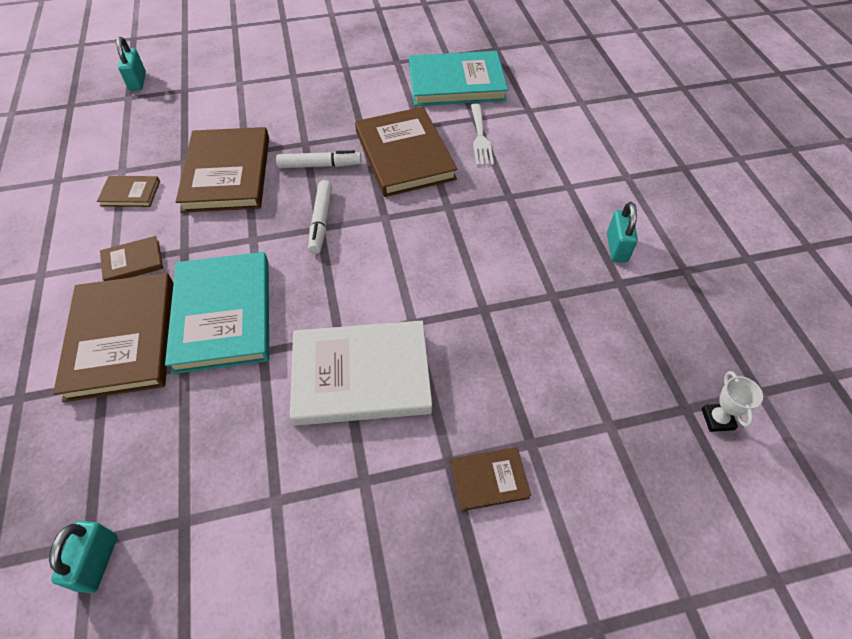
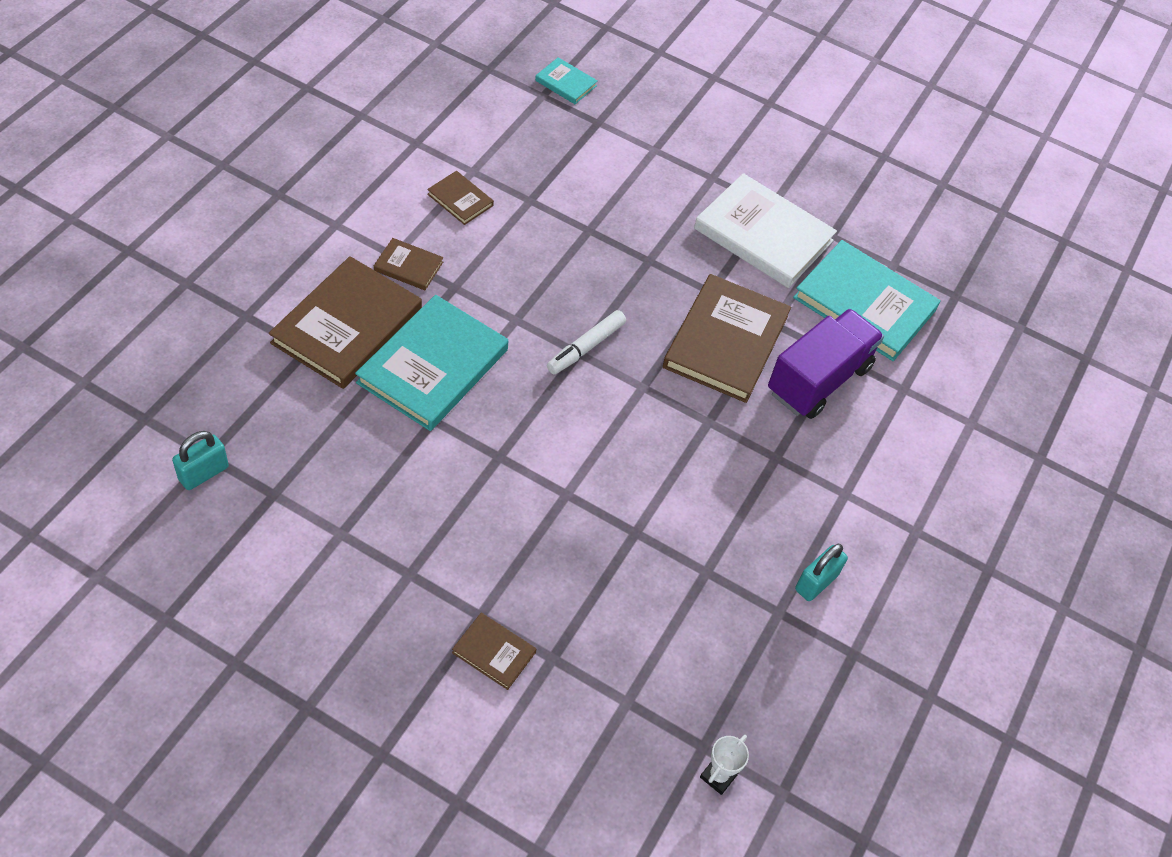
camera: 35 degrees right, 0 degrees up
turquoise padlock [116,37,146,91] -> turquoise book [535,57,597,104]
brown book [176,127,269,213] -> none
white marker [276,150,361,168] -> none
white book [290,321,432,426] -> white book moved to [694,173,837,288]
white fork [471,104,494,166] -> purple truck [768,309,884,419]

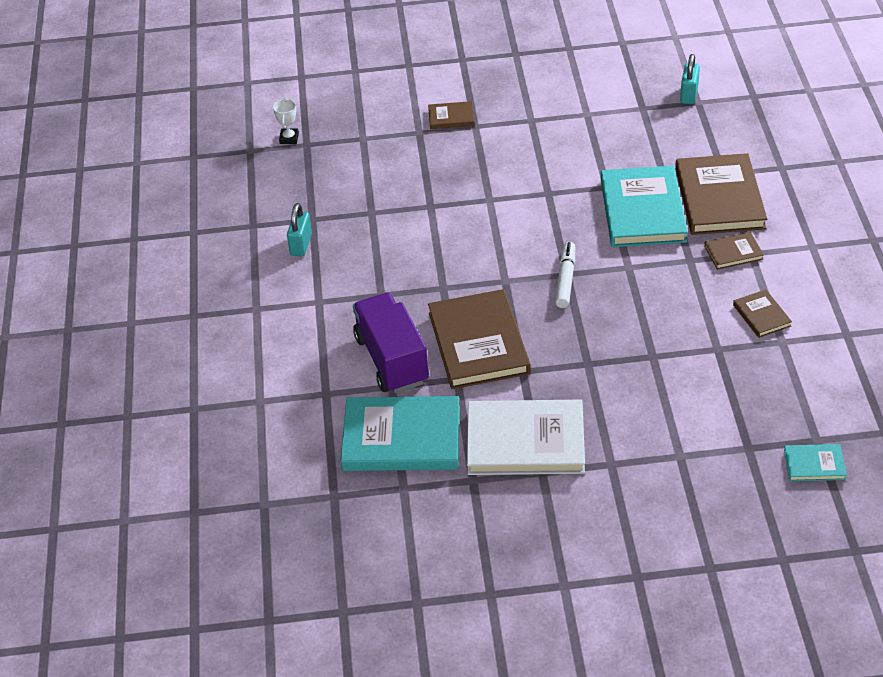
camera: 155 degrees right, 10 degrees down
brown book [427,171,494,225] -> brown book turned 60 degrees clockwise [733,289,792,338]
purple truck [768,309,884,419] -> purple truck turned 150 degrees clockwise [353,293,429,393]

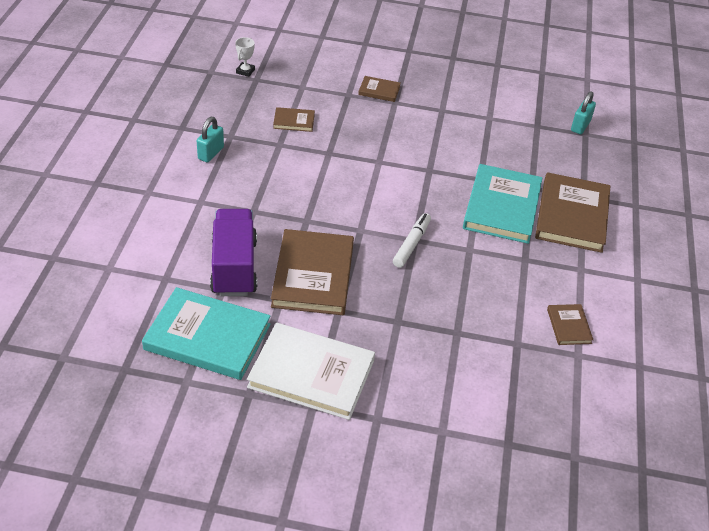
camera: 10 degrees right, 0 degrees up
brown book [704,232,764,270] -> brown book moved to [273,107,315,132]
turquoise book [784,444,847,481] -> none

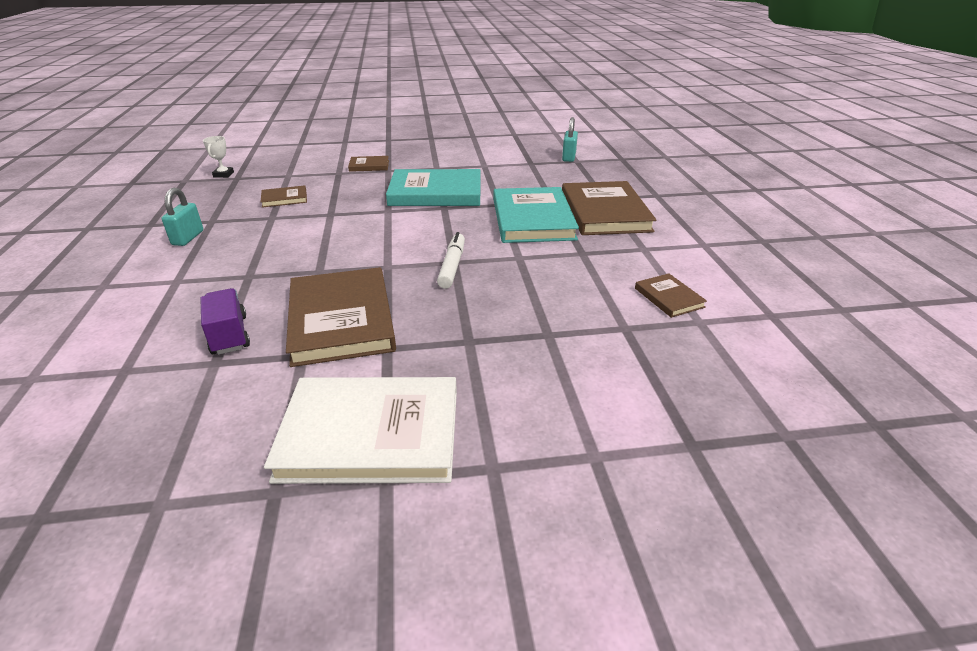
camera: 15 degrees left, 10 degrees down
turquoise book [142,287,271,380] -> turquoise book moved to [386,169,481,206]
purple truck [210,209,257,296] -> purple truck [201,288,250,355], size x0.59

